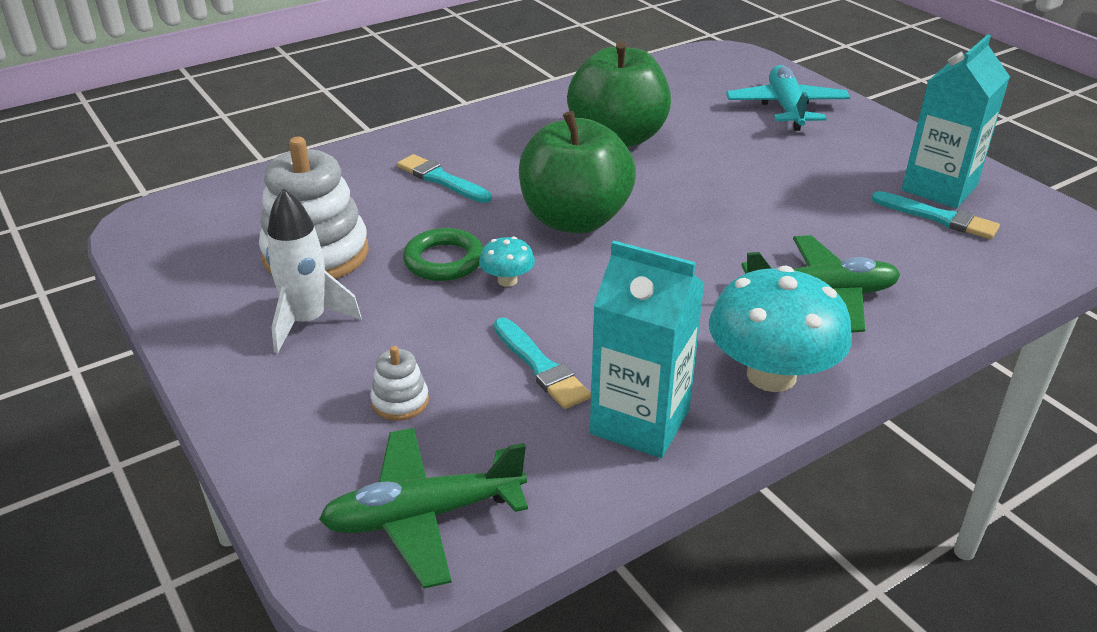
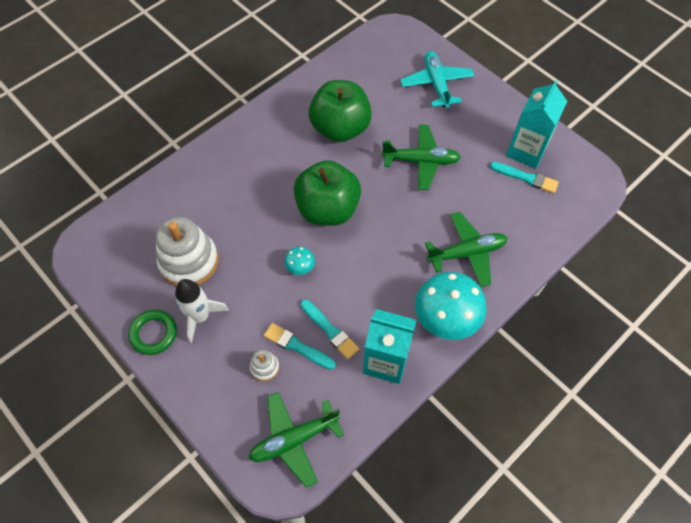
camera: 10 degrees left, 25 degrees up
turquoise brush [397,154,492,203] -> turquoise brush moved to [264,323,336,370]
green ring [403,228,483,281] -> green ring moved to [128,310,177,355]
none -> green plane [381,125,461,190]

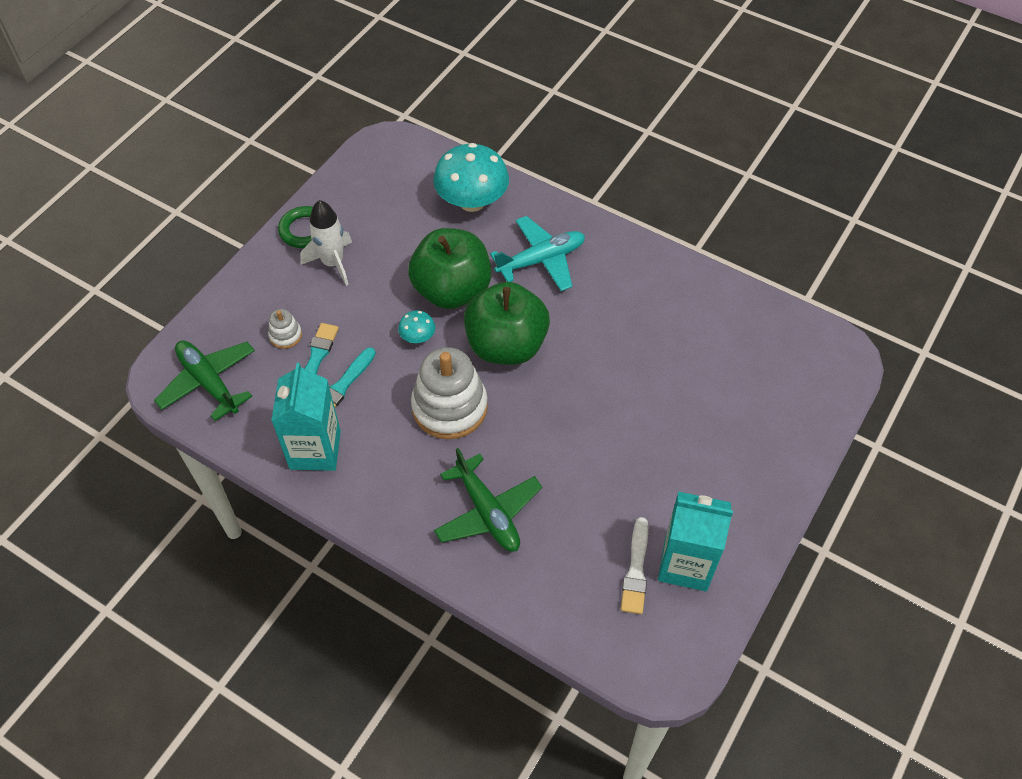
camera: 75 degrees right, 5 degrees down
white stacking toy [156,217,218,286] -> white stacking toy moved to [411,347,488,439]
green apple [309,80,372,142] -> green apple moved to [408,228,491,309]
green plane [381,125,461,190] -> none
turquoise plane [400,51,474,108] -> turquoise plane moved to [490,216,585,291]
turquoise mushroom [415,272,486,340] -> turquoise mushroom moved to [433,143,509,212]
turquoise brush [490,162,559,193] -> white brush [621,517,648,614]

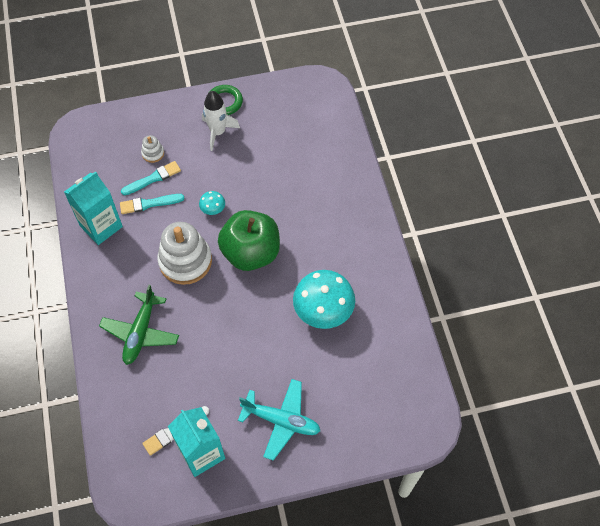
camera: 45 degrees right, 5 degrees up
green plane [154,340,255,421] -> none
green apple [408,228,491,309] -> none
turquoise mushroom [433,143,509,212] -> turquoise mushroom moved to [293,270,355,329]
turquoise plane [490,216,585,291] -> turquoise plane moved to [238,379,320,461]

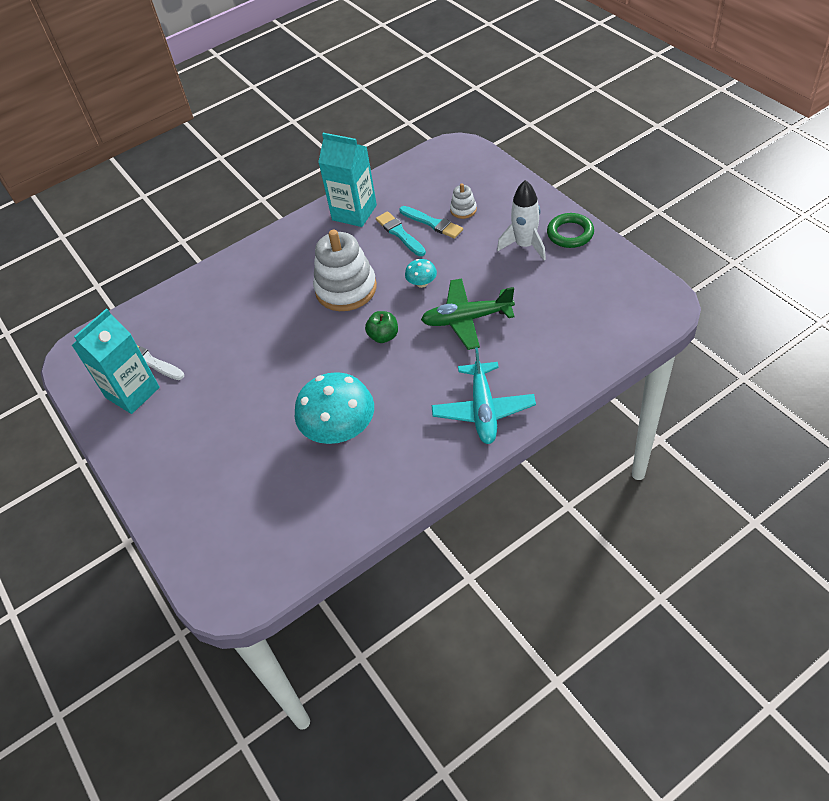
camera: 75 degrees right, 10 degrees down
green plane [99,285,179,365] -> green plane moved to [421,278,515,350]
green apple [218,210,280,271] -> green apple [365,311,398,343], size x0.44
turquoise plane [238,379,320,461] -> turquoise plane moved to [432,347,536,444]

